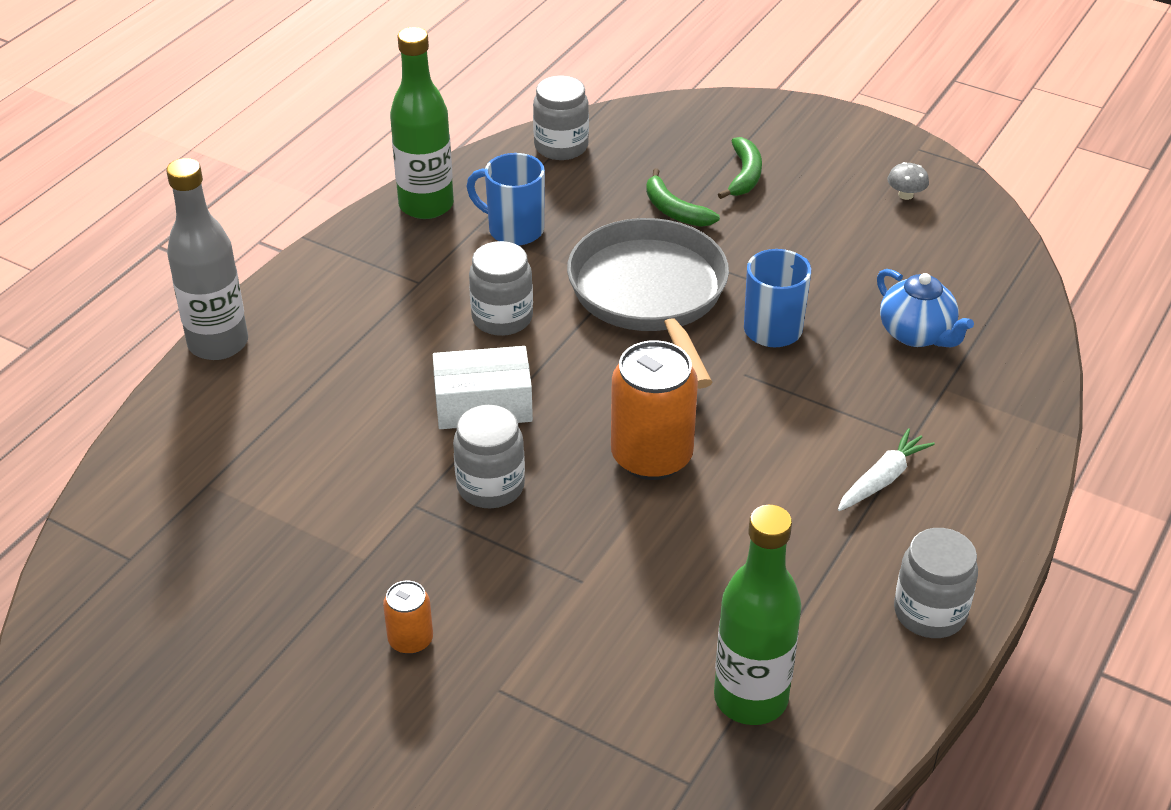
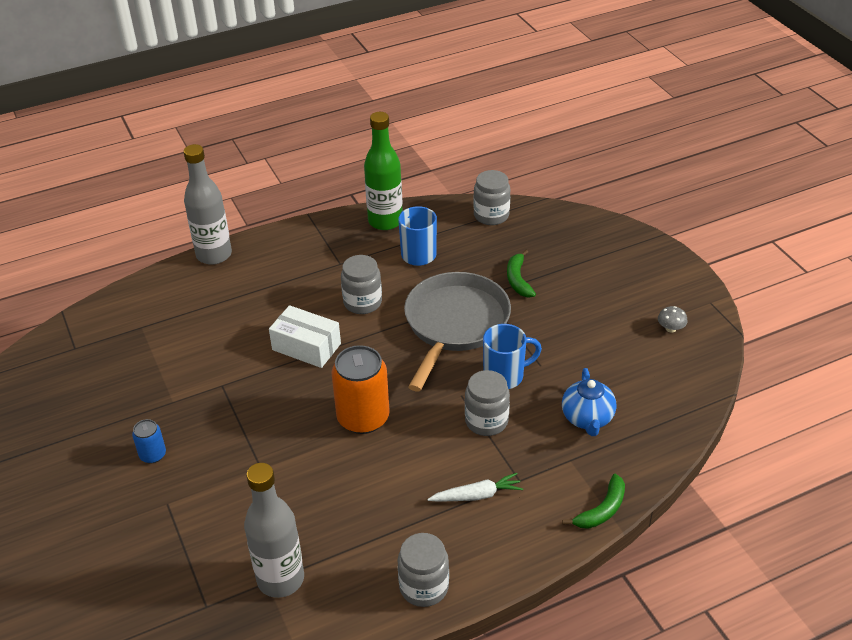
camera: 35 degrees right, 0 degrees up
orange can [383,581,433,654] -> blue can [132,419,166,463]
grey jar [453,405,525,508] -> grey jar moved to [465,370,510,436]
green bottle [714,505,801,725] -> grey bottle [244,463,304,598]
green banana [718,137,762,199] -> green banana moved to [562,474,625,529]

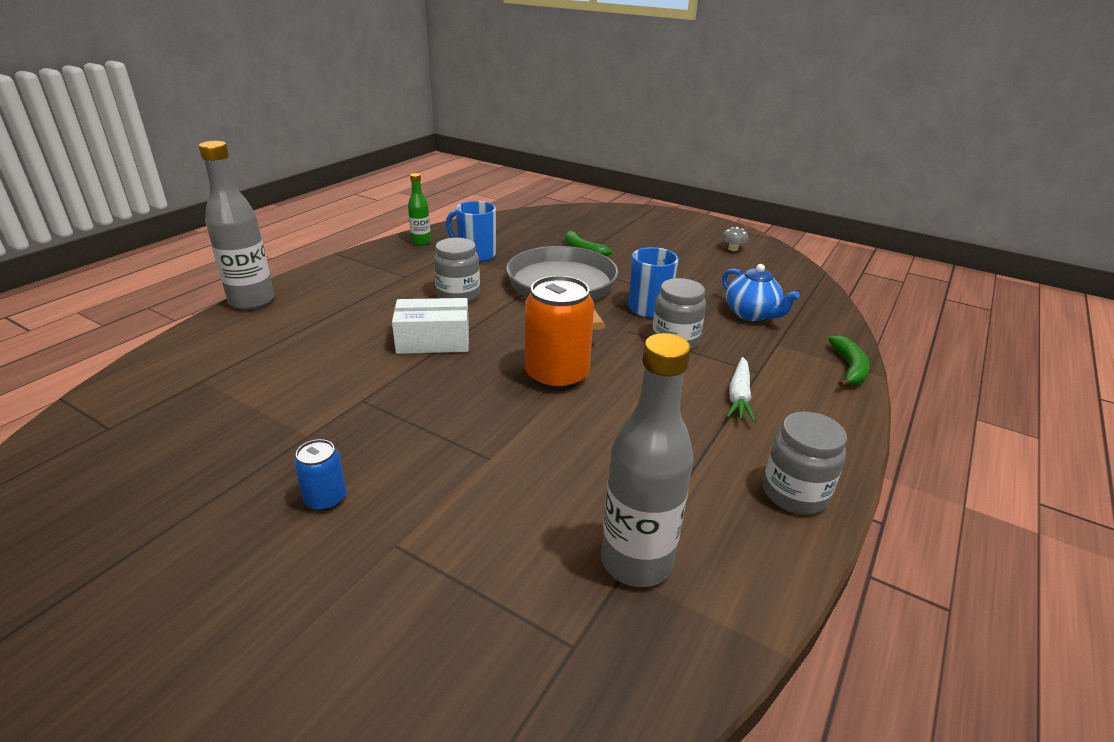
camera: 35 degrees left, 10 degrees down
green bottle [364,112,403,230] -> green bottle [408,173,431,246], size x0.53
white carrot [428,473,523,502] -> white carrot turned 150 degrees clockwise [726,357,755,422]
grey jar [473,170,510,225] -> none

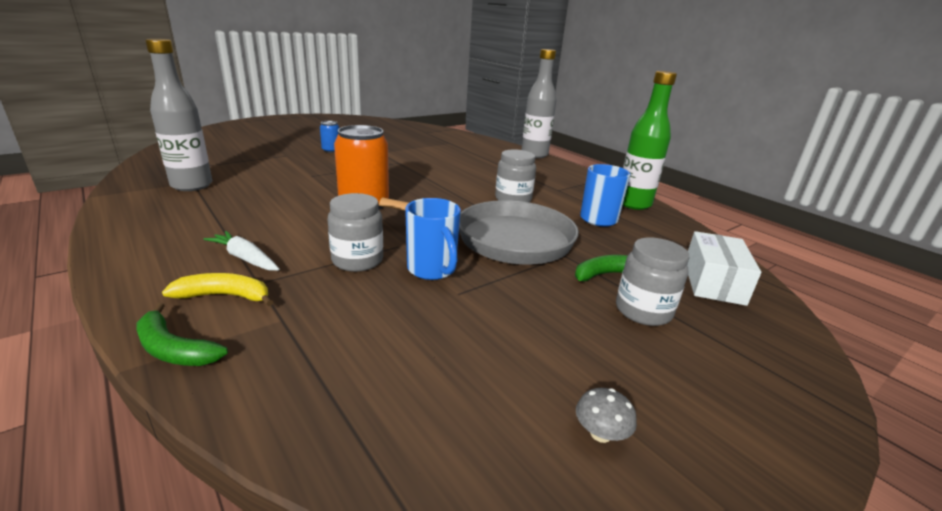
camera: 110 degrees right, 5 degrees down
white box [392,298,469,354] -> white box moved to [687,231,761,306]
green bottle [408,173,431,246] -> green bottle [623,71,677,210], size x1.87
blue teapot [722,264,800,321] -> none
grey jar [763,412,847,514] -> grey jar moved to [616,238,689,326]
none -> yellow banana [162,273,273,306]

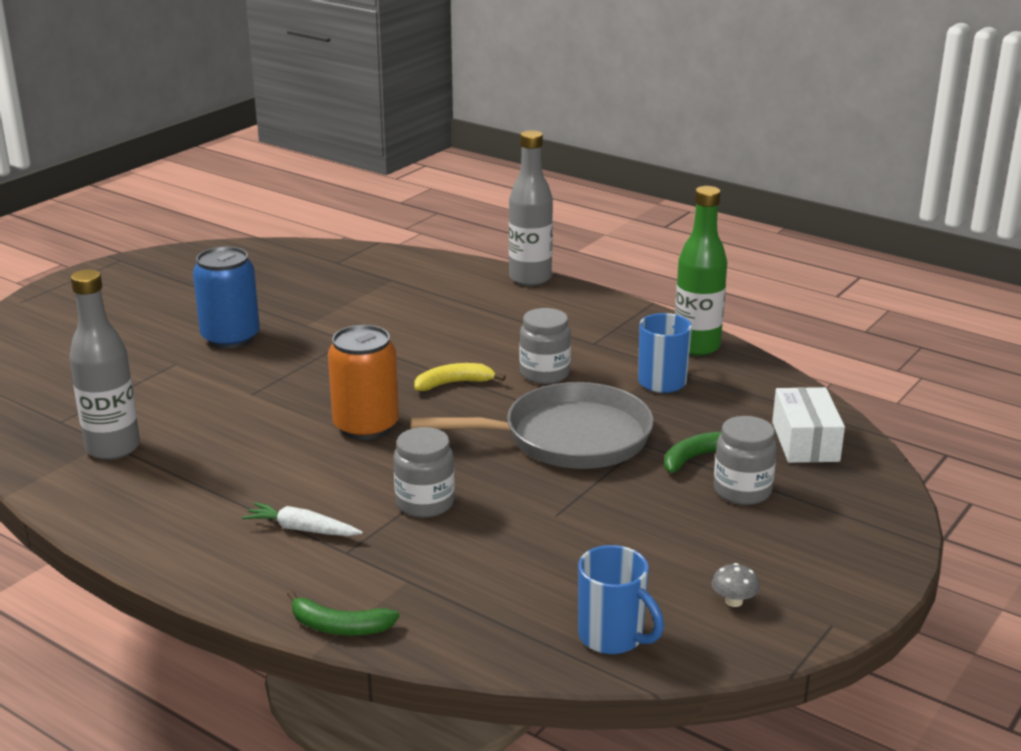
camera: 15 degrees left, 0 degrees up
yellow banana [162,273,273,306] -> yellow banana moved to [414,363,506,391]
blue can [320,121,339,153] -> blue can [193,247,260,349], size x2.01
blue mug [405,198,461,280] -> blue mug moved to [578,545,664,654]

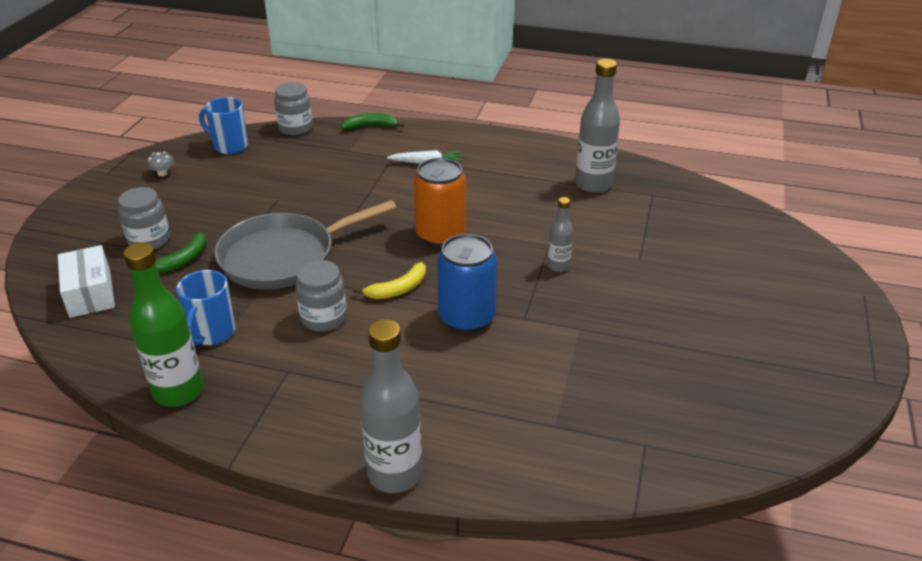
camera: 160 degrees right, 10 degrees up
blue can [193,247,260,349] -> blue can moved to [437,234,497,333]
grey jar [394,427,455,518] -> grey jar moved to [274,82,313,136]
none -> grey bottle [547,197,573,272]

